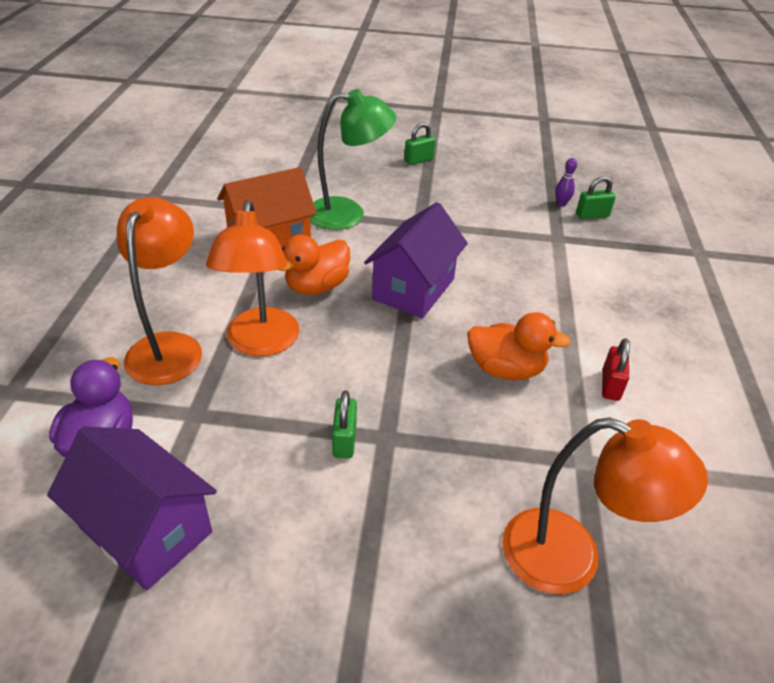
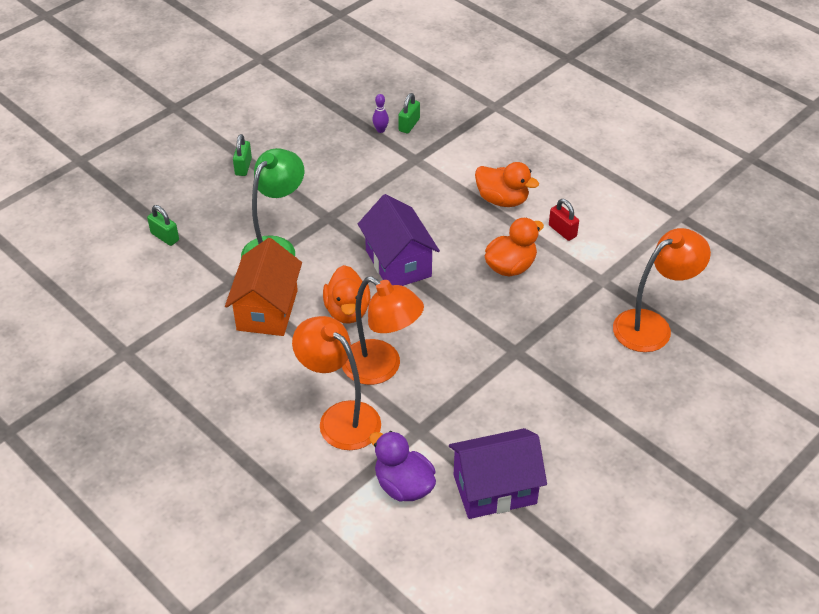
camera: 50 degrees left, 5 degrees up
green padlock [332,391,357,459] -> green padlock moved to [147,205,179,246]
none -> orange duck [475,162,539,207]

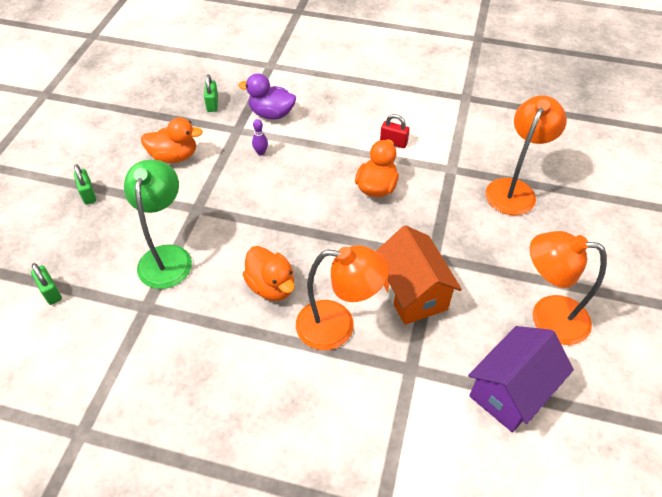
camera: 30 degrees left, 5 degrees up
green padlock [147,205,179,246] -> green padlock turned 45 degrees clockwise [31,263,62,305]
orange house [225,238,302,336] -> orange house moved to [376,225,462,325]
orange lamp [292,316,381,450] -> orange lamp moved to [530,231,607,345]
purple house [358,194,440,286] -> none
purple duck [369,431,436,502] -> purple duck moved to [238,73,296,120]
purple bowling pin [372,94,389,133] -> purple bowling pin moved to [252,119,268,155]
orange duck [475,162,539,207] -> orange duck moved to [141,118,203,163]

